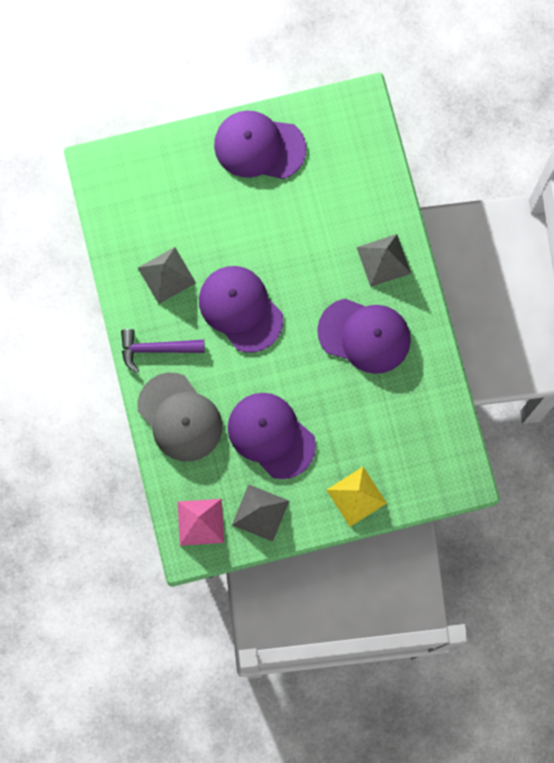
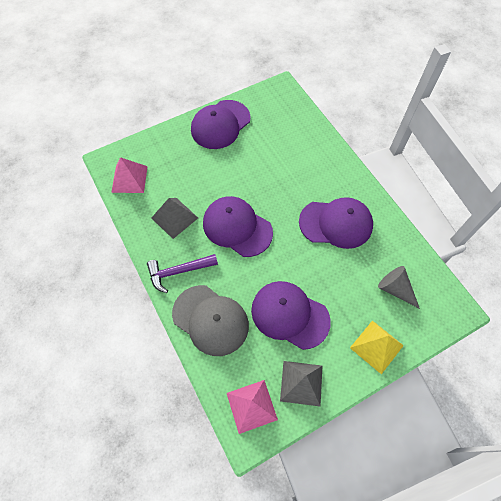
camera: 15 degrees left, 15 degrees down
purple cap [214,111,306,179] -> purple cap turned 45 degrees counterclockwise [191,100,251,149]
grey pyramid [357,234,411,287] -> none
none -> pink pyramid [111,157,148,193]
none -> grey cone [378,266,420,309]

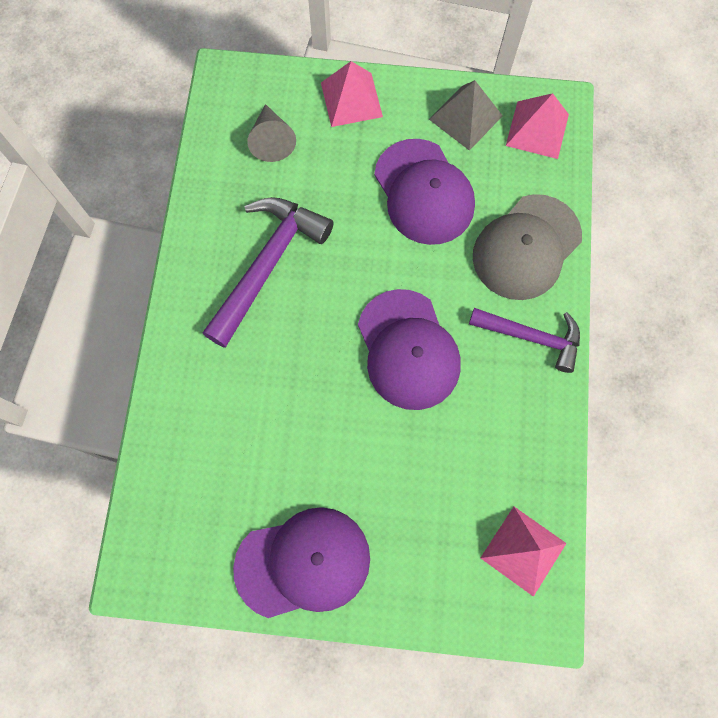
camera: 145 degrees left, 10 degrees up
grey pyramid [152,198,198,239] -> none
grey cap [172,285,249,356] -> grey cap turned 120 degrees counterclockwise [473,194,582,300]
purple cap [299,197,373,249] -> purple hammer [202,197,334,348]
yellow pyramid [350,320,404,374] -> pink pyramid [321,61,383,127]

